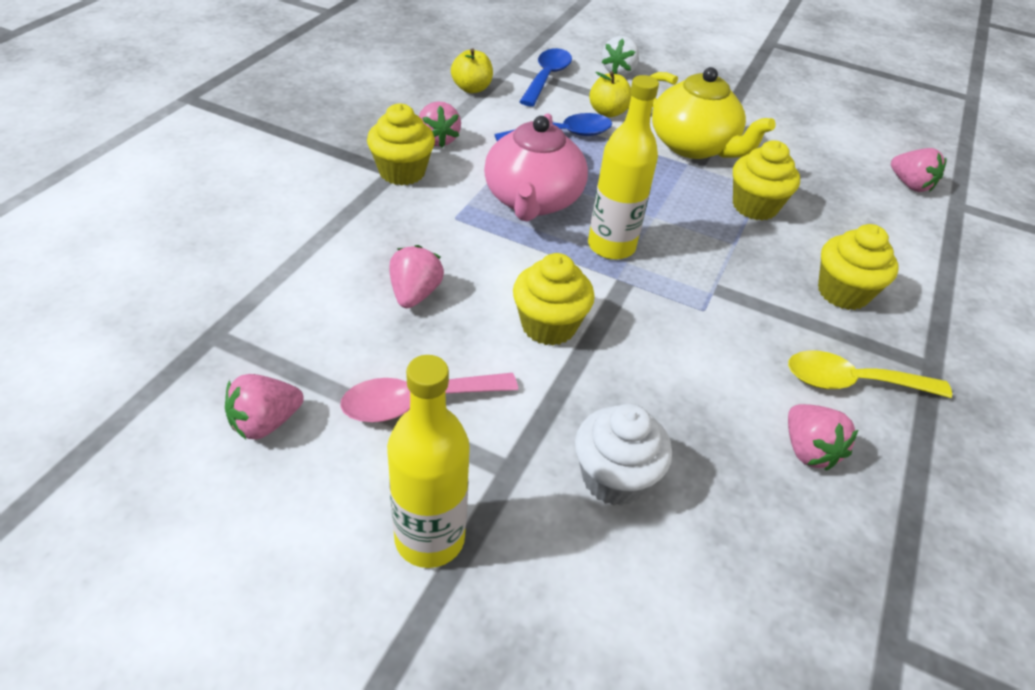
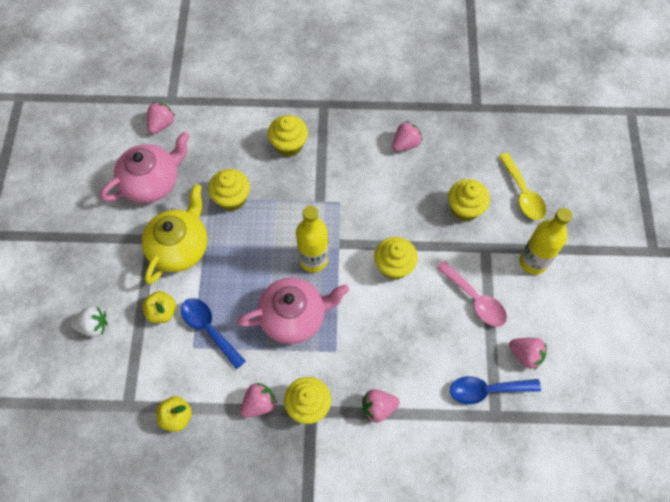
camera: 110 degrees left, 20 degrees up
pink strawberry [389,245,444,308] -> pink strawberry moved to [362,389,400,423]
blue spoon [519,48,572,107] -> blue spoon moved to [450,376,541,404]
white cupcake [575,404,672,506] -> yellow cupcake [448,179,490,221]
yellow spoon [788,350,952,398] -> yellow spoon moved to [499,153,546,220]
none -> pink teapot [100,132,190,203]

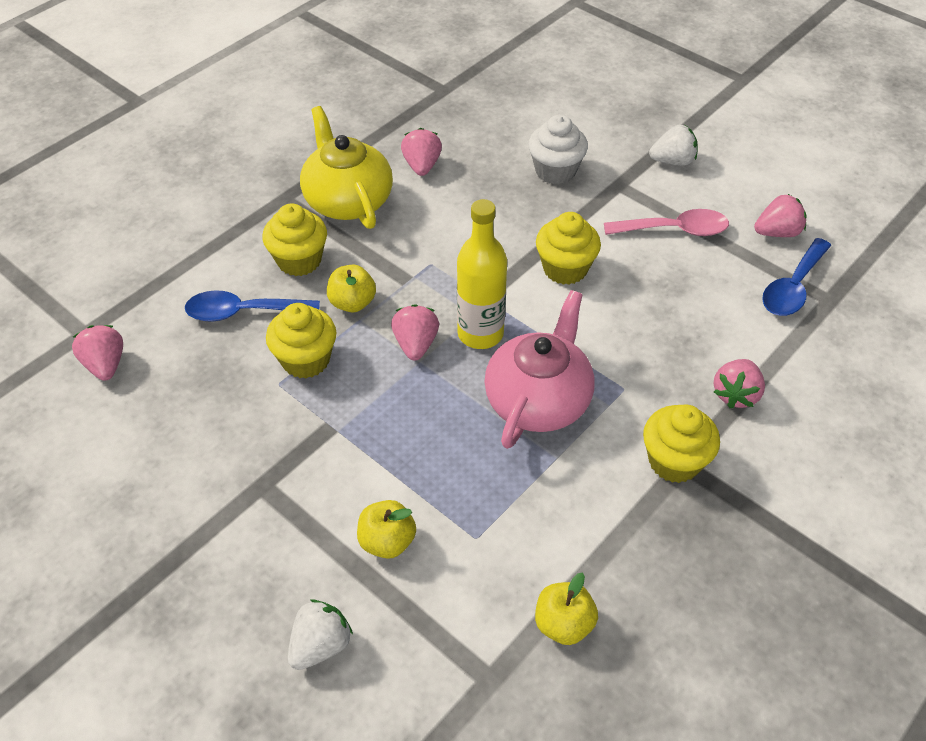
camera: 50 degrees left, 15 degrees down
pink teapot [100,132,190,203] -> none
yellow teapot [142,184,208,284] -> yellow teapot moved to [300,106,393,229]
blue spoon [181,298,246,369] -> blue spoon moved to [185,290,320,322]
pink strawberry [240,383,277,418] -> pink strawberry moved to [391,304,439,360]
yellow cupcake [448,179,490,221] -> white cupcake [529,115,588,184]
yellow spoon [499,153,546,220] -> none
yellow bottle [519,208,572,275] -> white strawberry [649,125,698,166]
none -> yellow apple [327,265,376,312]

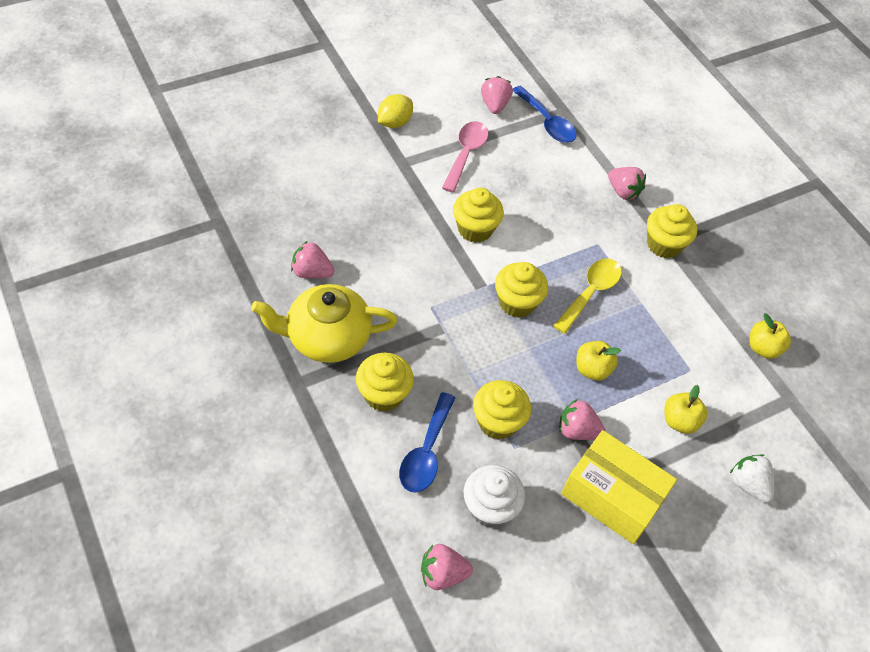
camera: 75 degrees left, 5 degrees up
yellow apple [327,265,376,312] -> yellow apple moved to [576,341,621,381]
pink strawberry [391,304,439,360] -> pink strawberry moved to [559,399,605,440]
yellow bottle [457,199,507,349] -> yellow cupcake [495,262,548,318]
pink teapot [484,290,595,449] -> yellow spoon [553,258,622,334]
white cupcake [529,115,588,184] -> white cupcake moved to [464,465,525,527]
white strawberry [649,125,698,166] -> yellow lemon [378,94,413,128]
none -> yellow box [561,430,677,544]

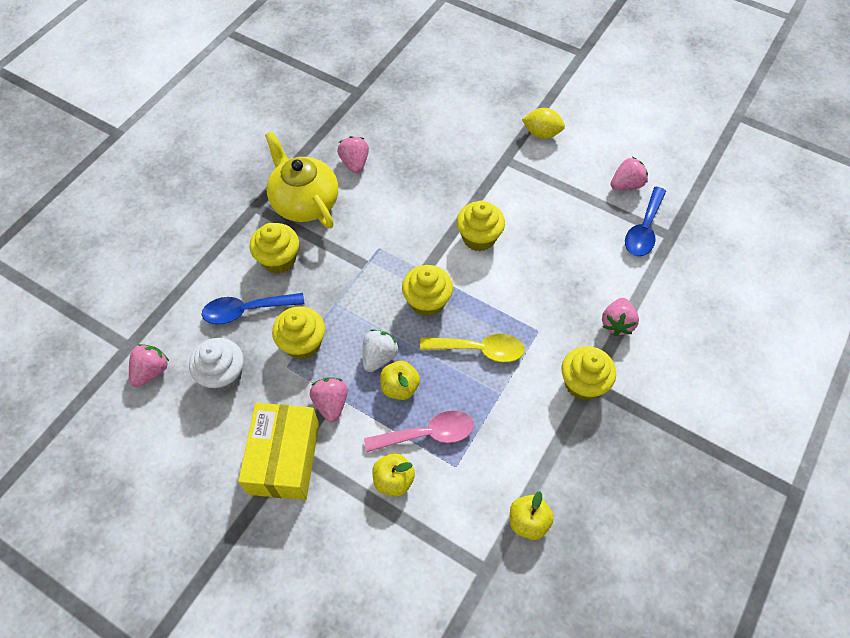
camera: 65 degrees right, 5 degrees up
pink strawberry [421,544,473,590] -> pink strawberry turned 60 degrees clockwise [129,344,169,387]
pink spoon [442,121,488,192] -> pink spoon moved to [364,411,474,452]
white strawberry [729,454,774,503] -> white strawberry moved to [362,329,399,372]

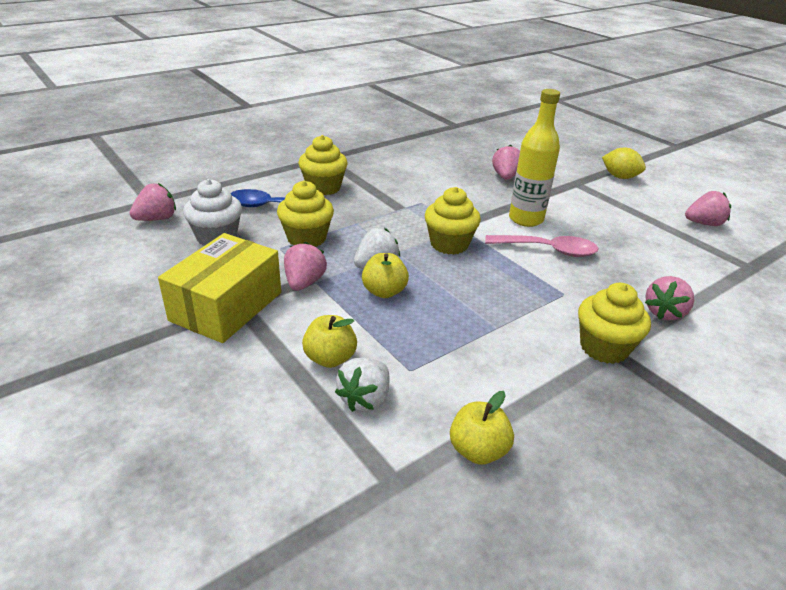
camera: 20 degrees right, 25 degrees down
yellow teapot [265,132,338,229] -> none
pink strawberry [337,136,369,174] -> pink strawberry moved to [492,145,520,180]
pink spoon [364,411,474,452] -> pink spoon moved to [485,235,599,257]
yellow spoon [420,334,525,362] -> none
yellow cupcake [457,201,505,251] -> yellow bottle [509,89,560,227]
blue spoon [625,186,666,256] -> none
none -> white strawberry [335,358,390,412]

